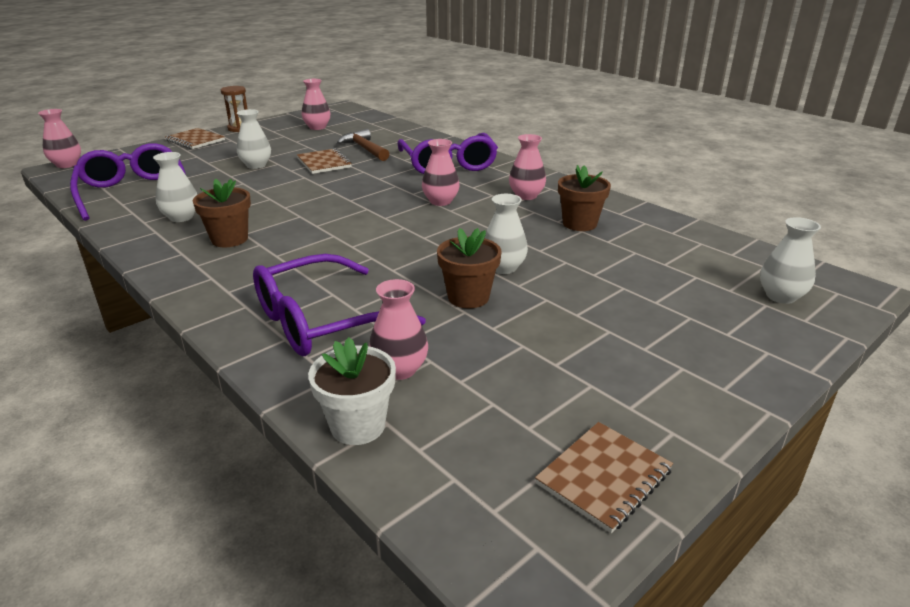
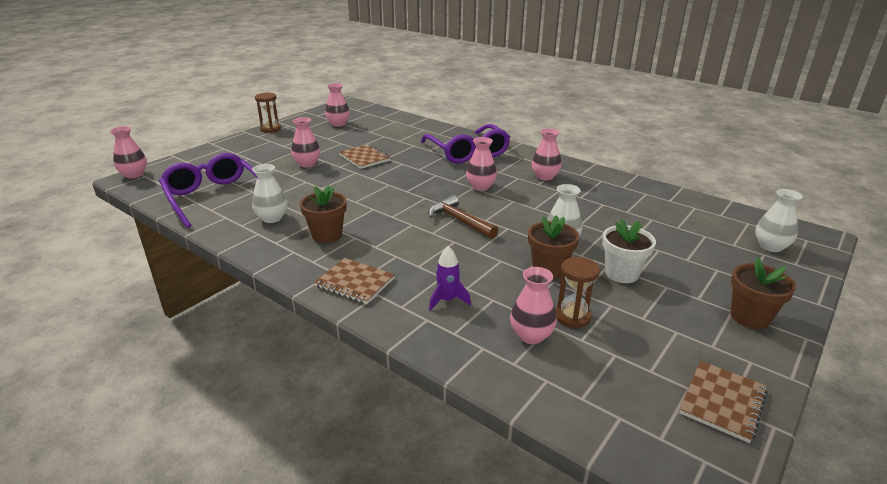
camera: 10 degrees left, 0 degrees up
brown notebook [165,128,225,149] -> brown notebook moved to [314,258,395,304]
white vase [237,109,271,169] -> pink vase [291,117,320,167]
purple glasses [253,254,426,356] -> purple rocket [429,246,471,311]
white flower pot [308,337,396,445] -> white flower pot moved to [602,219,656,283]
brown hammer [337,129,389,161] -> brown hammer moved to [428,195,498,239]
brown flower pot [558,165,611,231] -> brown flower pot moved to [730,257,796,329]
none -> brown hourglass [556,257,600,328]

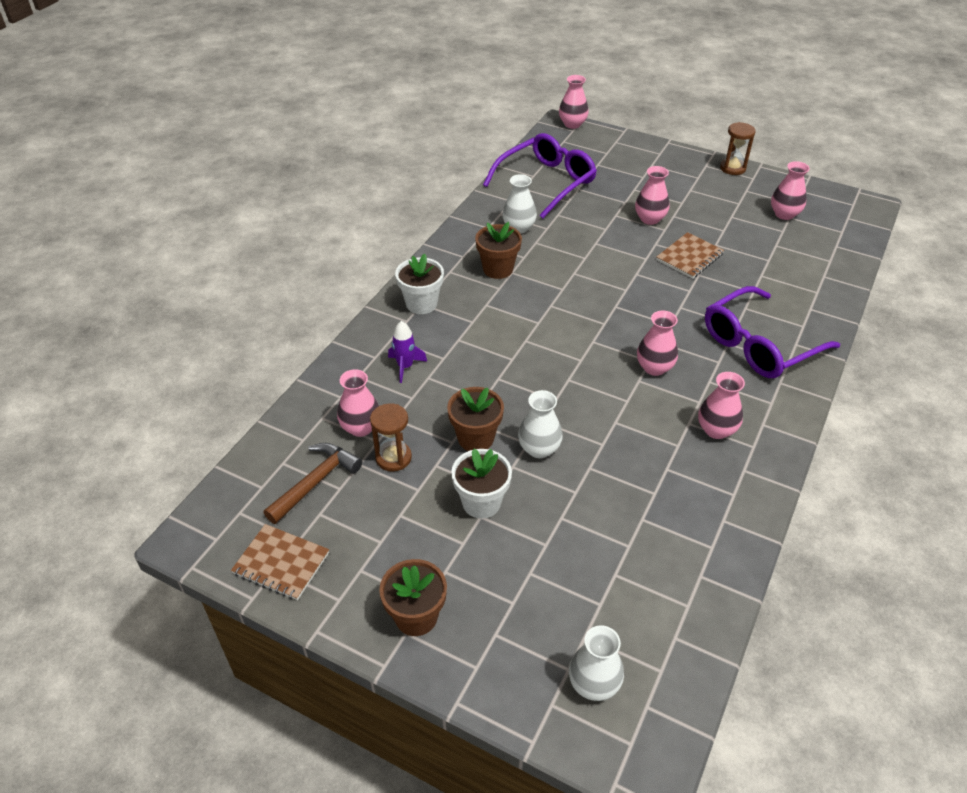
camera: 80 degrees right, 15 degrees up
brown notebook [314,258,395,304] -> white flower pot [395,254,444,314]
brown hammer [428,195,498,239] -> brown hammer moved to [264,443,362,524]

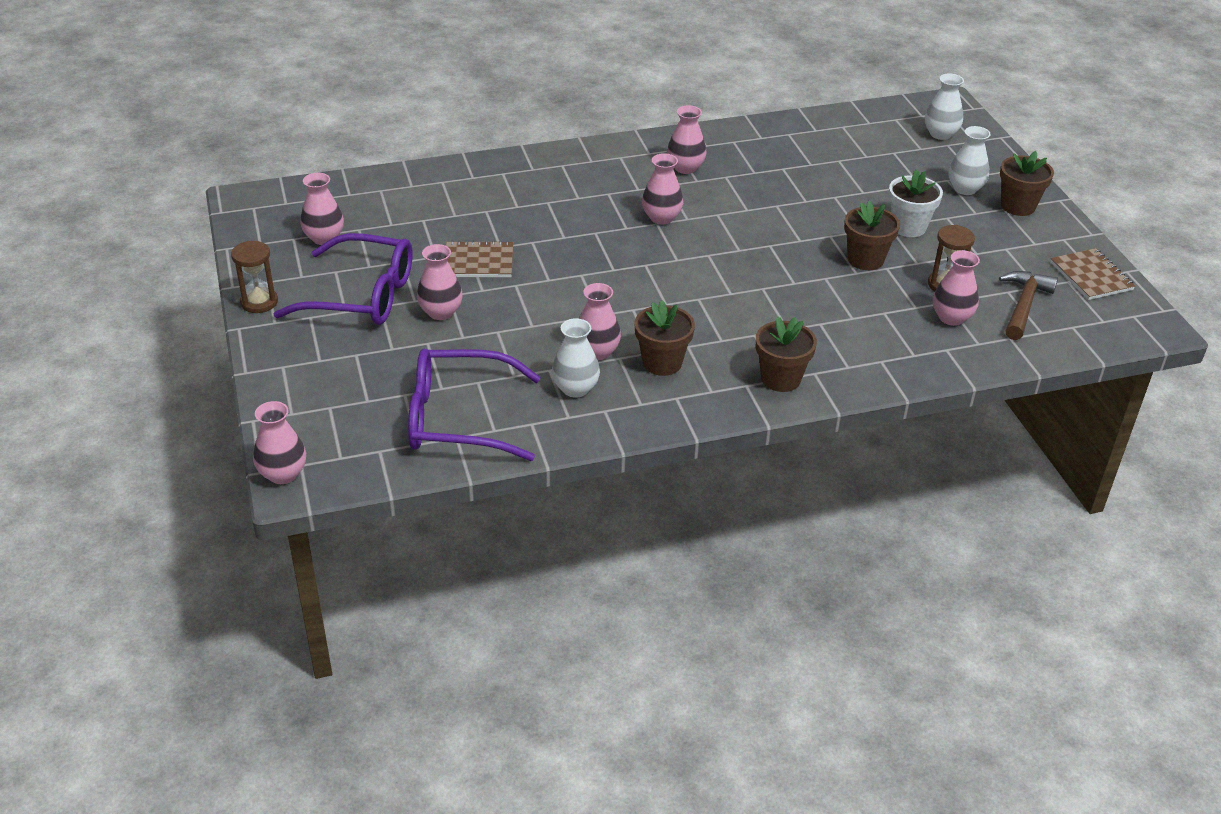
camera: 135 degrees left, 5 degrees down
brown hammer [264,443,362,524] -> brown hammer turned 120 degrees clockwise [999,271,1058,340]
purple rocket [388,321,427,383] -> none
white flower pot [395,254,444,314] -> brown flower pot [756,317,817,392]
white vase [518,390,563,458] -> white vase moved to [948,126,991,195]
purple glasses [705,286,840,378] -> purple glasses moved to [273,233,413,325]
none -> pink vase [579,283,621,360]

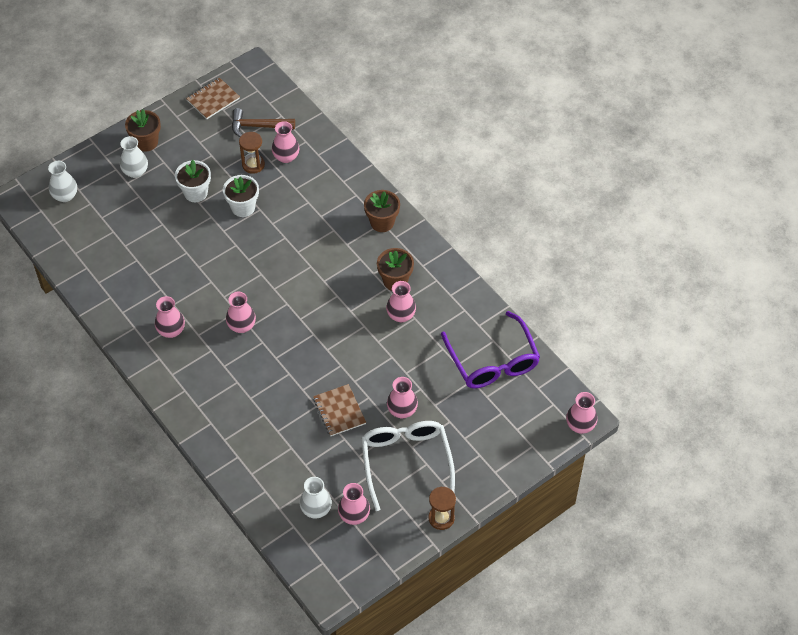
camera: 110 degrees left, 15 degrees up
purple glasses [273,233,413,325] -> white glasses [361,421,455,511]
white vase [552,318,600,398] -> white vase moved to [300,477,332,518]
brown flower pot [844,200,900,270] -> white flower pot [223,175,259,217]

